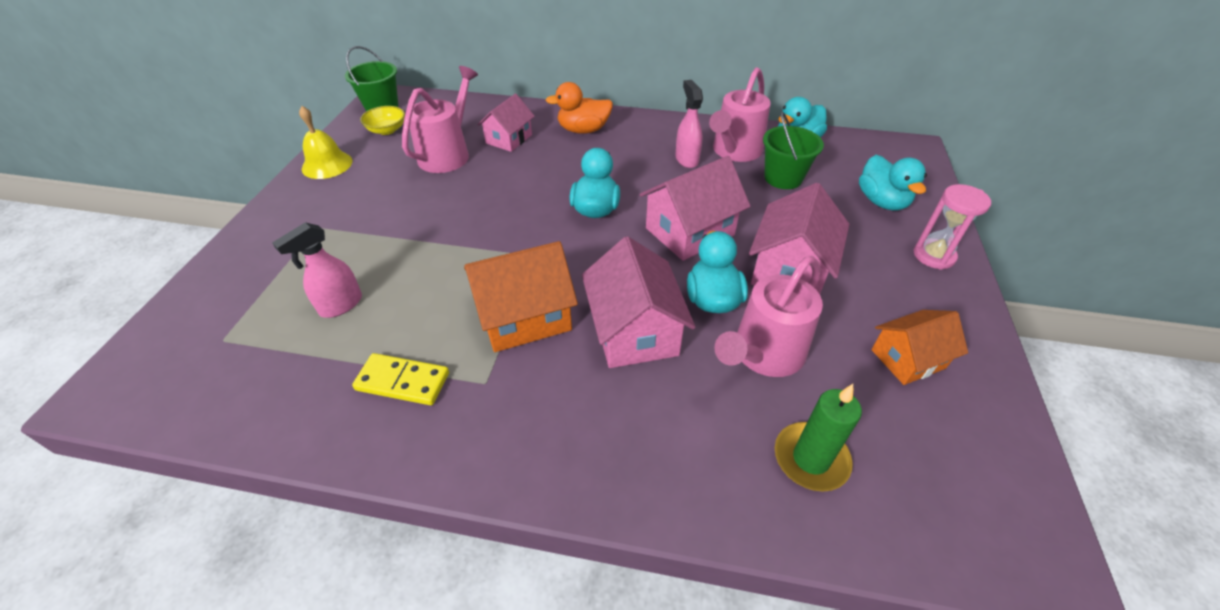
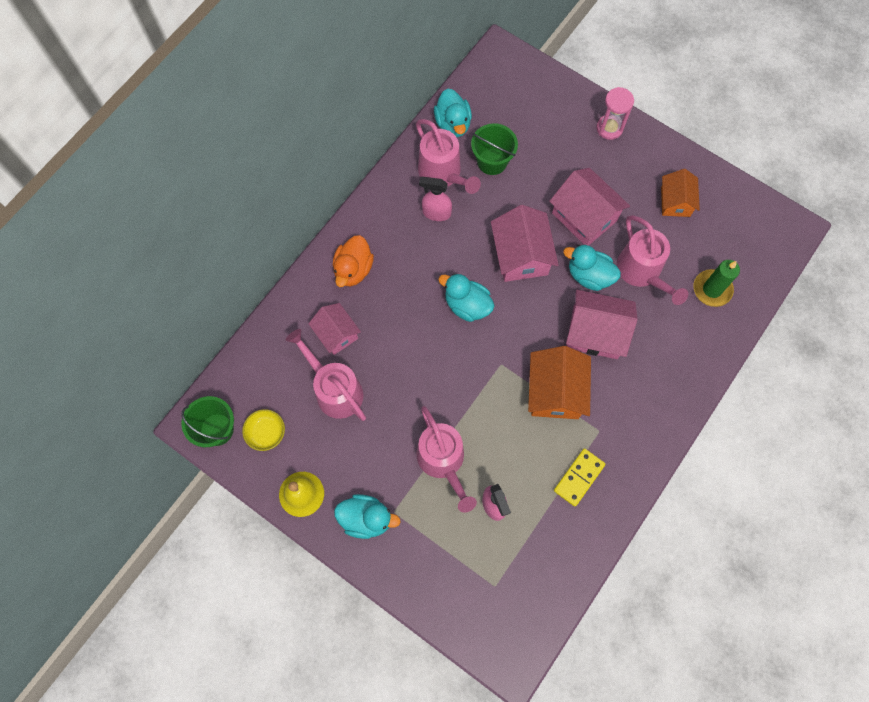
camera: 65 degrees left, 25 degrees up
turquoise duck [859,155,927,211] -> turquoise duck moved to [334,494,401,539]
none -> pink watering can [417,406,477,513]

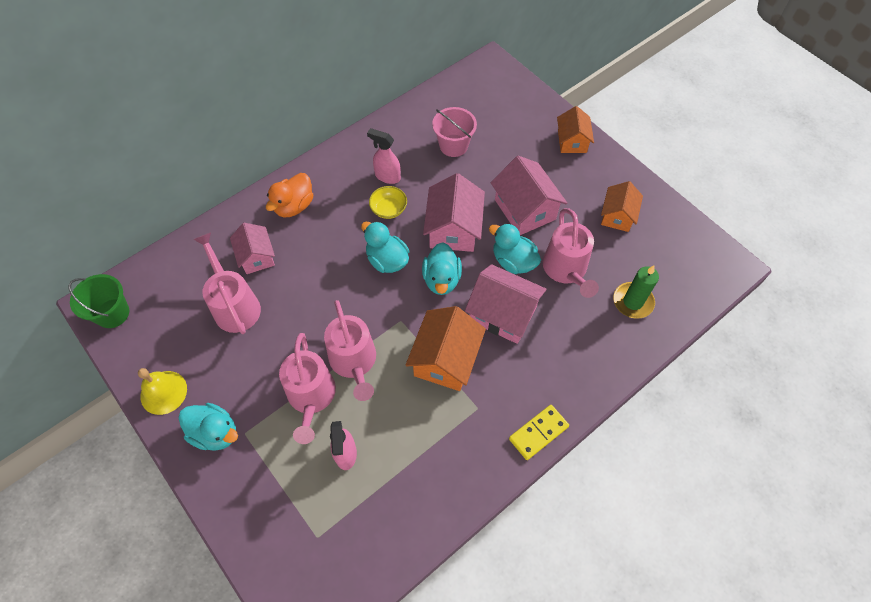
camera: 15 degrees right, 10 degrees down
yellow bowl [242,409,285,451] -> yellow bowl moved to [369,186,407,219]
pink watering can [416,119,481,194] -> pink watering can moved to [324,300,376,401]
turquoise duck [434,88,472,137] -> turquoise duck moved to [422,242,462,295]
green bucket [471,123,518,175] -> pink bucket [432,107,477,157]
yellow domino [554,448,606,507] -> yellow domino moved to [509,405,569,460]
pink hourglass [597,87,634,140] -> orange house [557,106,594,153]

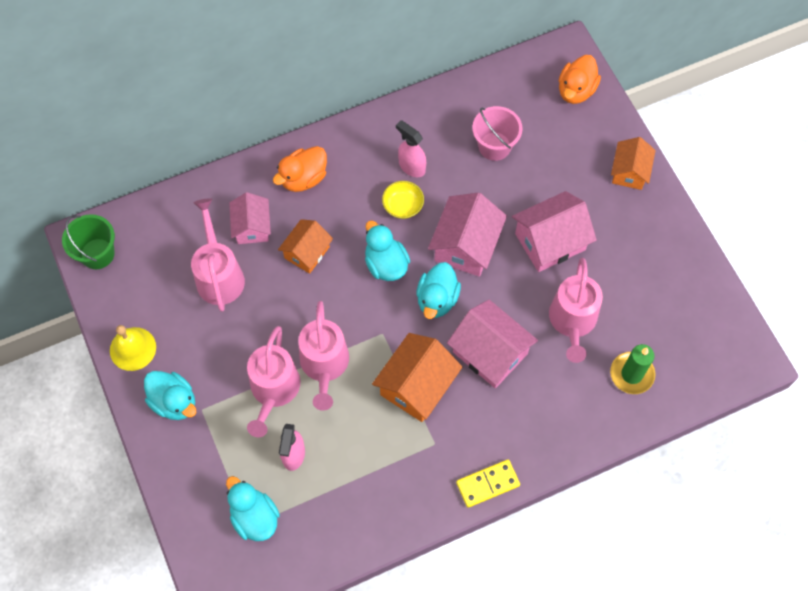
camera: 15 degrees right, 5 degrees up
turquoise duck [489,223,541,274] -> turquoise duck moved to [226,476,280,541]
pink house [491,156,567,235] -> pink house turned 75 degrees clockwise [512,191,597,272]
orange house [601,181,643,232] -> orange house moved to [278,219,333,274]
none -> orange duck [559,55,601,104]

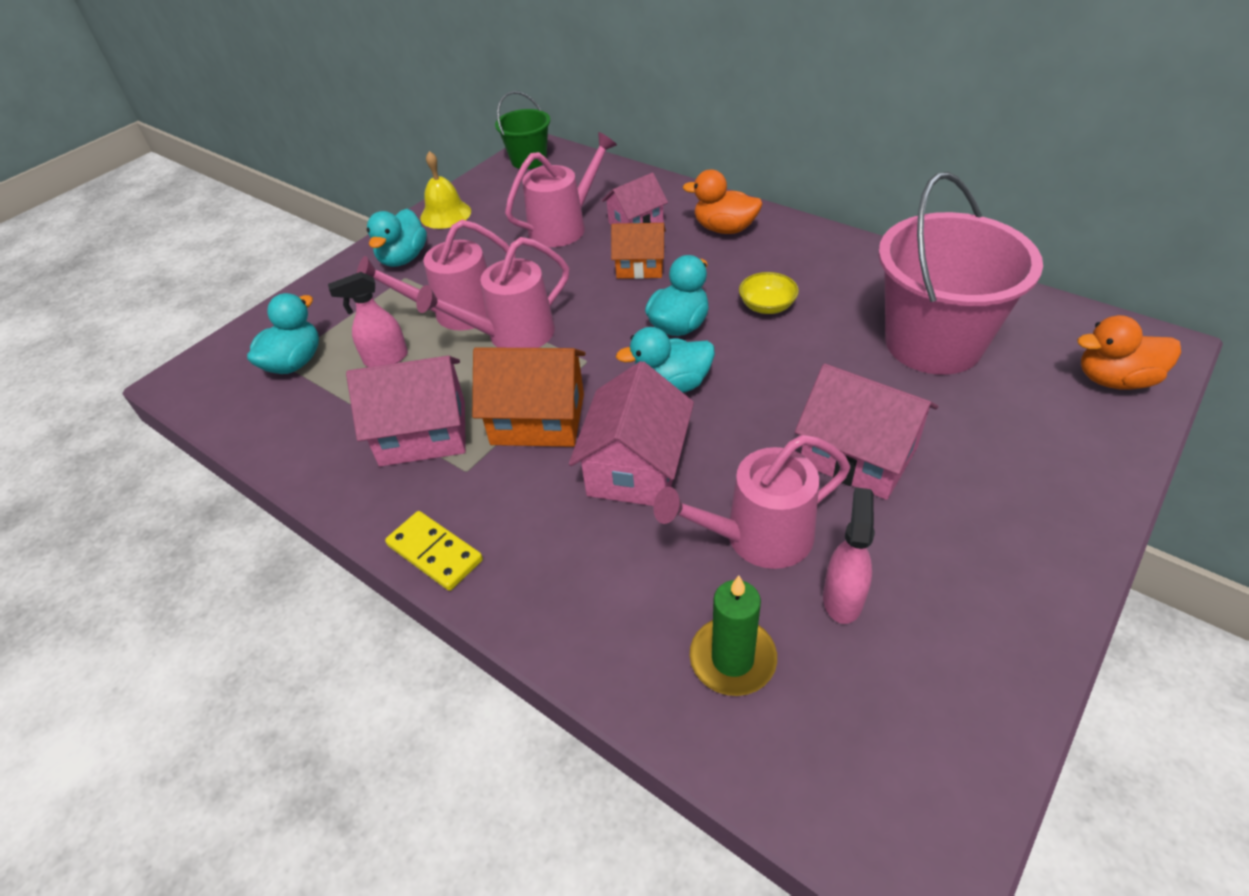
camera: 65 degrees right, 20 degrees down
pink spray bottle [396,120,426,177] -> pink spray bottle moved to [823,487,875,624]
pink house [428,192,507,277] -> pink house moved to [346,356,466,466]
pink bucket [472,106,523,161] -> pink bucket [878,172,1043,375], size x1.89
orange house [611,137,656,190] -> none

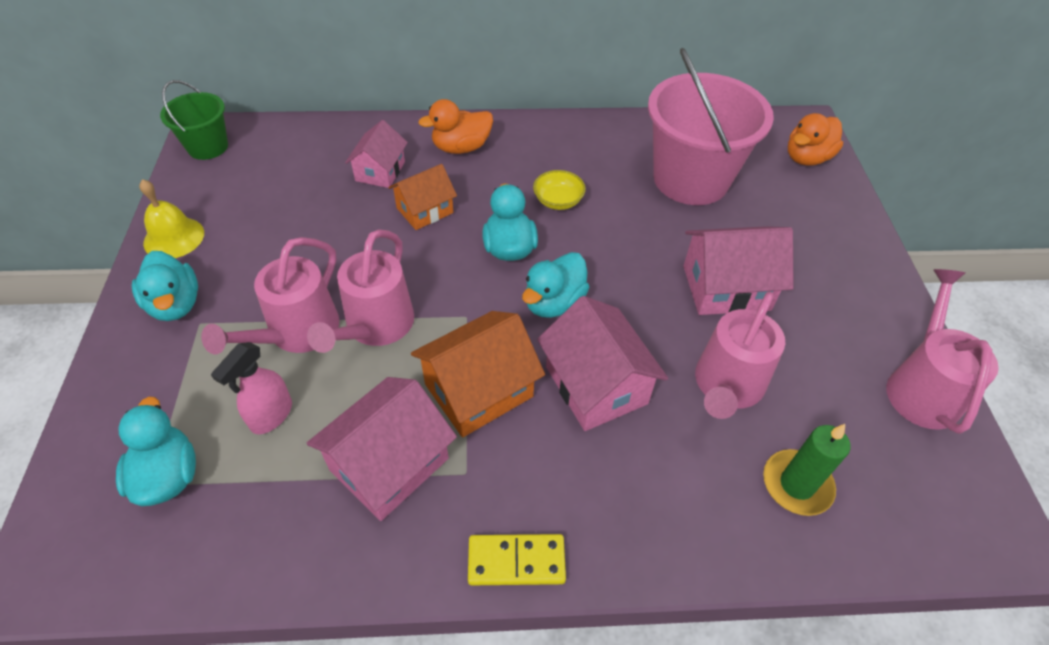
camera: 45 degrees left, 5 degrees up
pink watering can [505,132,617,247] -> pink watering can moved to [886,269,999,434]
pink spray bottle [823,487,875,624] -> none

